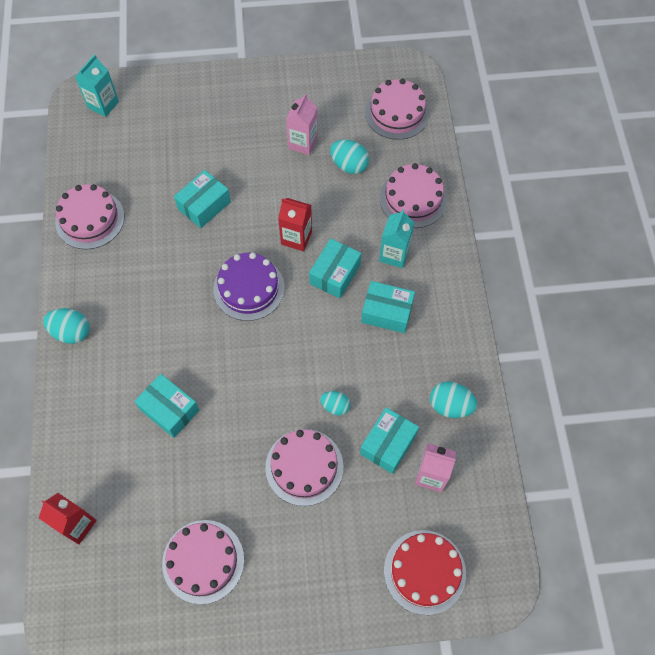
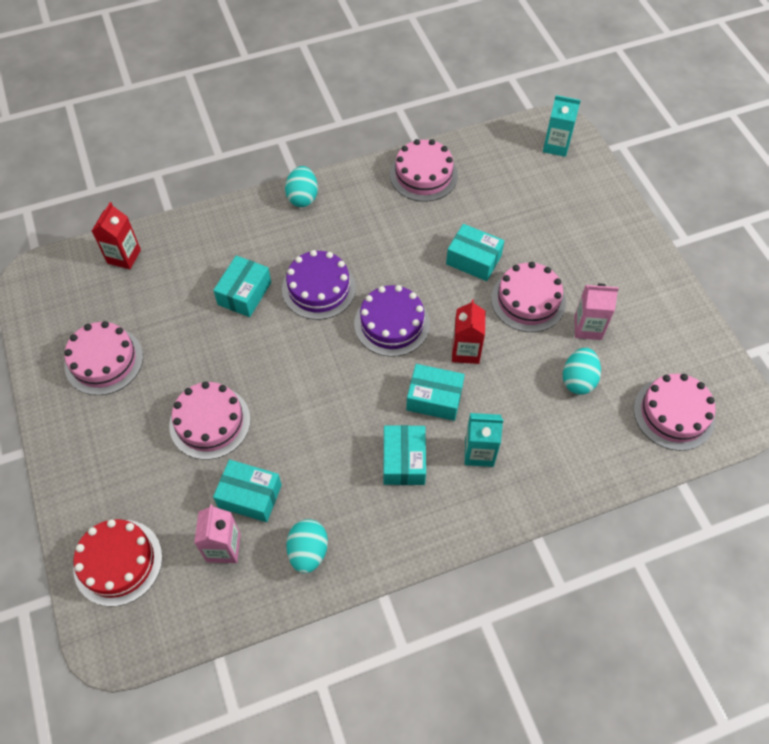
camera: 75 degrees right, 5 degrees down
turquoise egg [320,391,351,416] -> none
pink cake [380,163,447,228] -> pink cake moved to [491,262,566,332]
none -> purple cake [282,250,356,320]

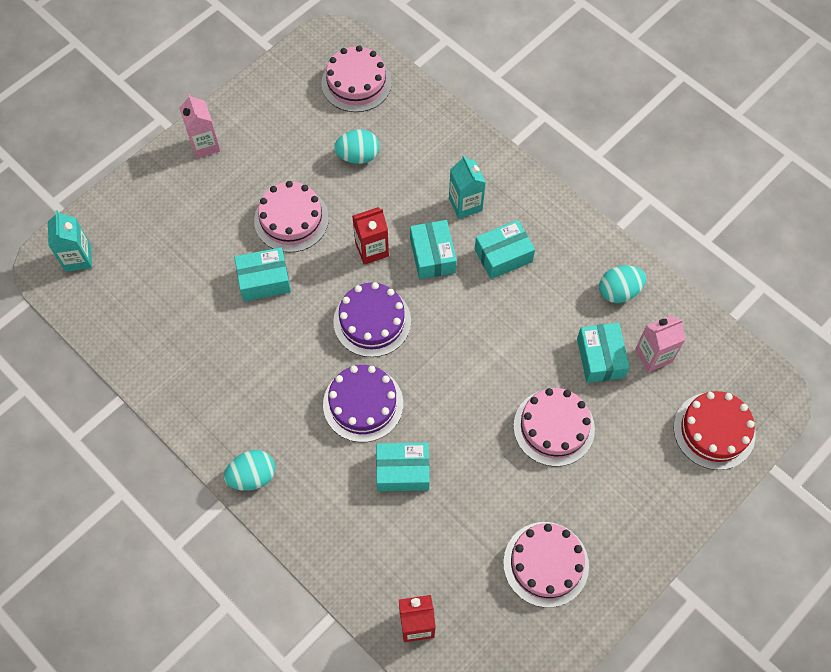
camera: 115 degrees left, 5 degrees up
pink cake [390,139,458,202] -> none
turquoise box [446,224,504,281] -> turquoise box turned 75 degrees clockwise [234,247,291,301]
pink carton [574,283,619,340] -> pink carton moved to [179,93,221,158]

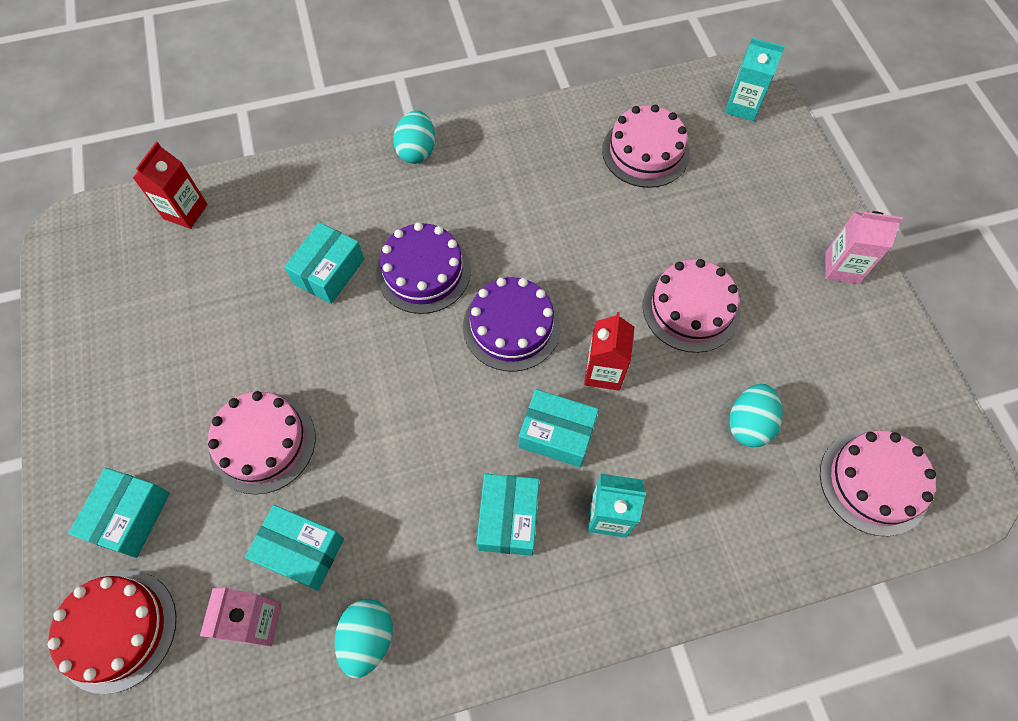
camera: 120 degrees right, 0 degrees up
turquoise box [234,247,291,301] -> turquoise box moved to [68,468,170,558]
pink cake [503,522,589,608] -> pink cake moved to [602,105,690,188]

